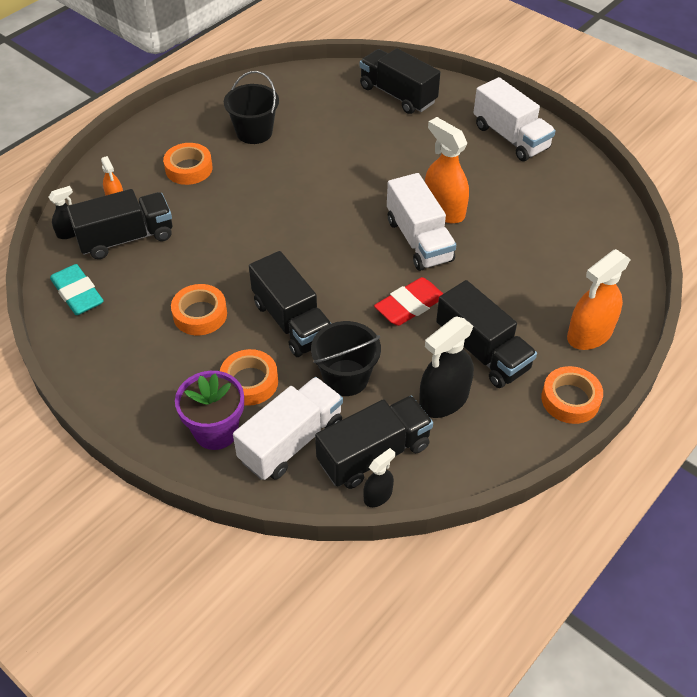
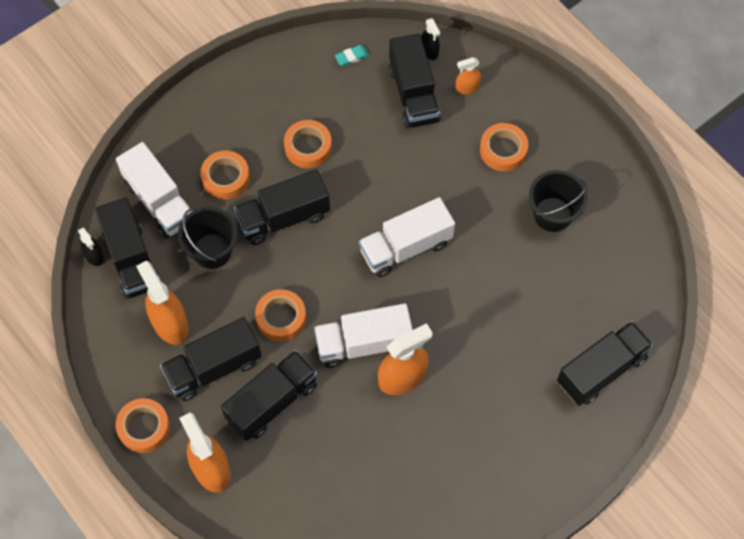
camera: 100 degrees right, 15 degrees up
turquoise eraser [50,264,104,315] -> turquoise eraser [335,45,370,66], size x0.54
purple flower pot [175,371,244,450] -> none
red eraser [374,277,443,326] -> orange tape [255,289,306,341]
black spray bottle [419,316,474,418] -> orange spray bottle [136,260,189,345]
white truck [473,77,556,161] -> white truck moved to [359,197,455,277]
none -> black truck [221,350,317,441]

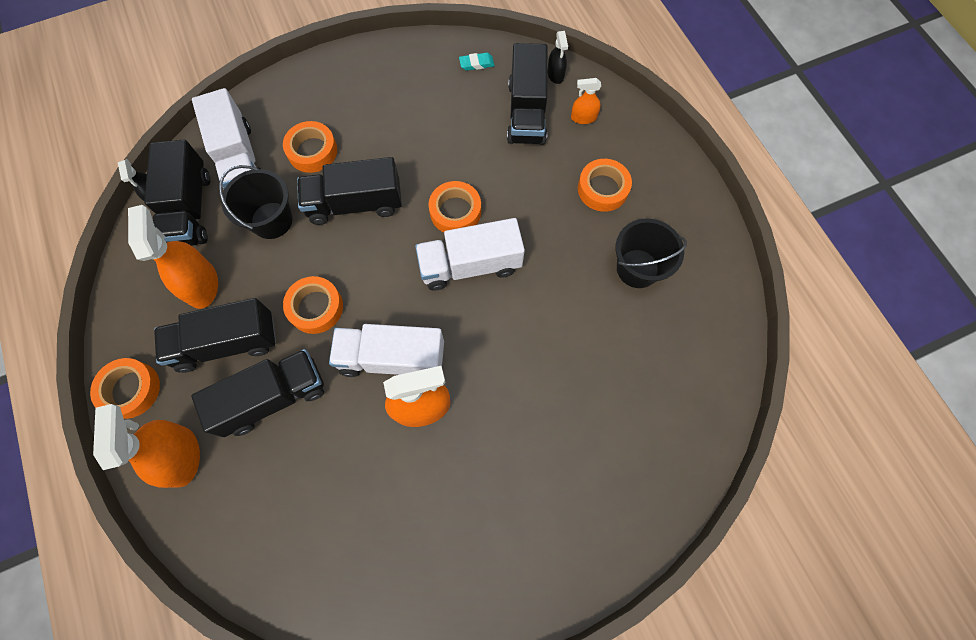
camera: 15 degrees right, 5 degrees up
orange tape [284,120,332,168] -> orange tape moved to [428,181,481,232]
black truck [557,321,653,406] -> none

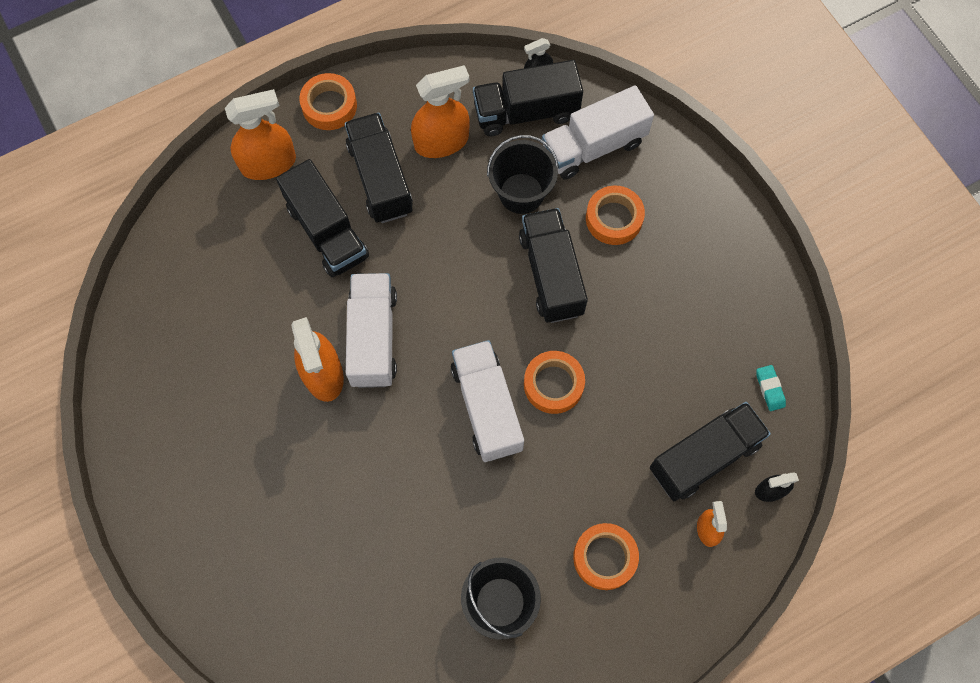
camera: 85 degrees right, 0 degrees up
orange tape [283,276,343,334] -> none
black truck [507,43,548,145] -> black truck turned 150 degrees clockwise [650,402,771,501]

